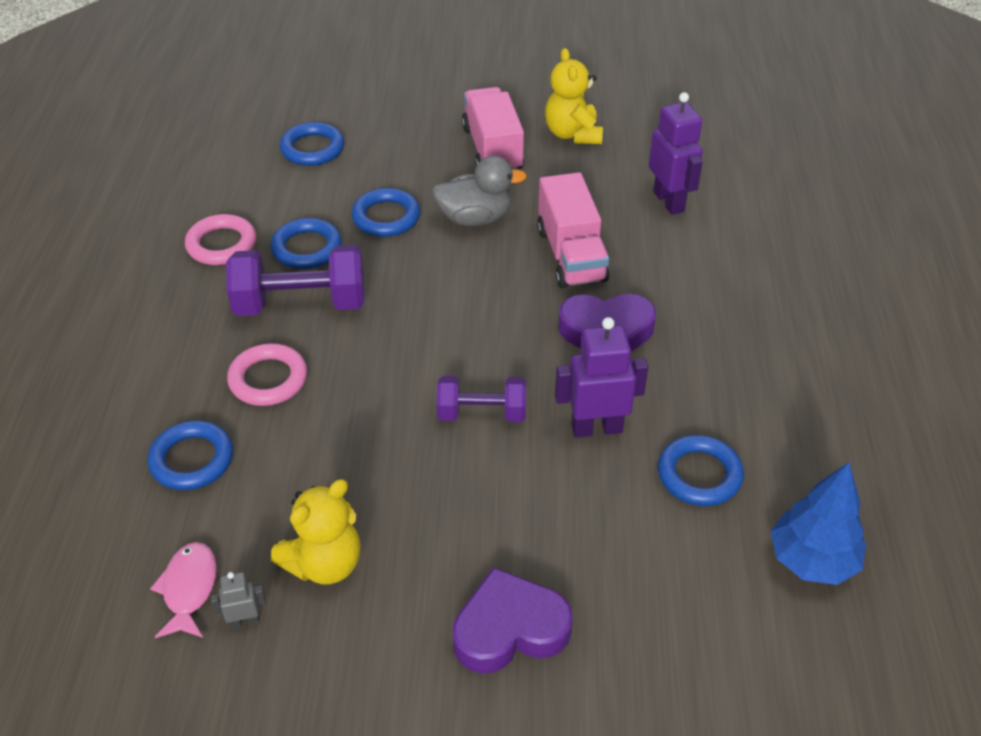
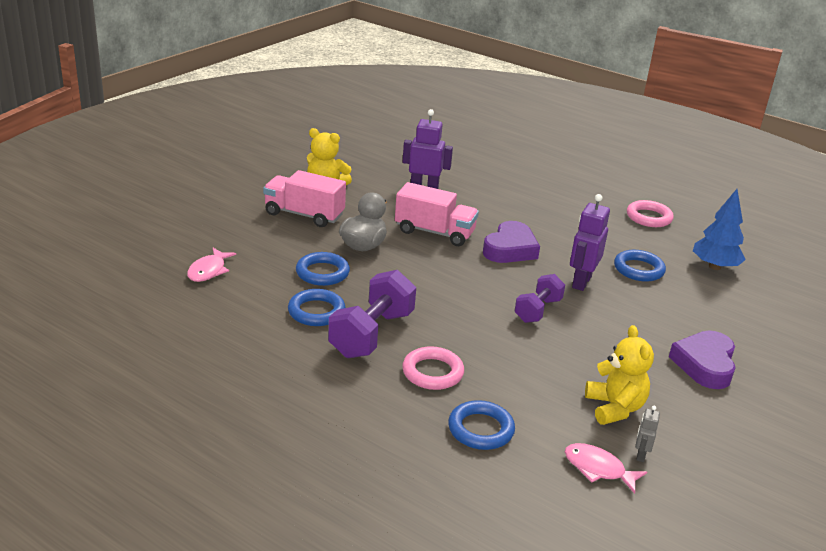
camera: 60 degrees left, 15 degrees down
pink ring [185,214,256,265] -> pink ring moved to [627,200,674,227]
blue ring [280,122,344,166] -> pink fish [187,248,236,282]

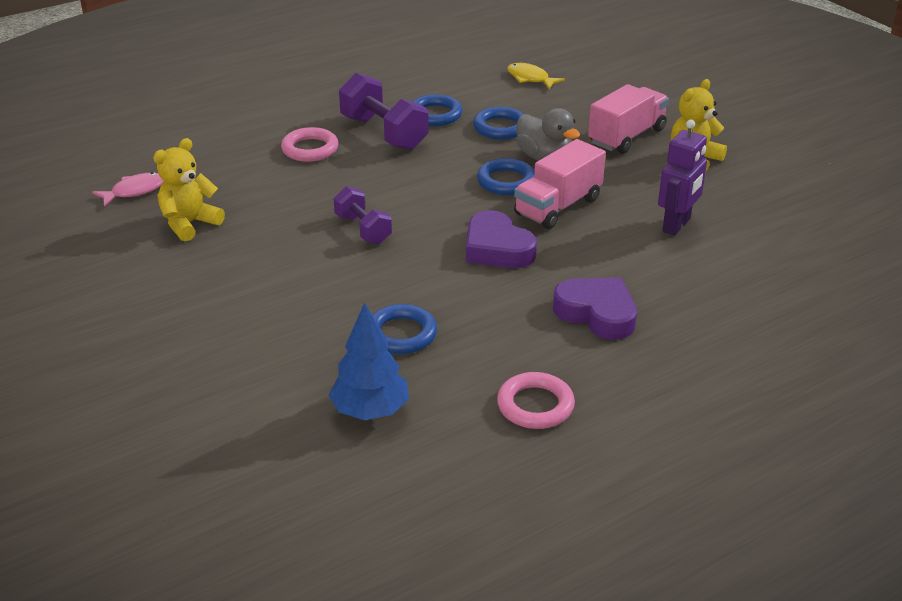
camera: 115 degrees right, 5 degrees up
pink fish [187,248,236,282] -> yellow fish [507,63,565,89]
blue ring [448,400,515,450] -> blue ring moved to [477,158,535,195]
purple robot [570,194,610,291] -> none
yellow teddy bear [585,325,654,425] -> yellow teddy bear turned 120 degrees clockwise [153,138,225,241]
grey robot [635,406,660,462] -> none
purple heart [669,331,736,389] -> purple heart moved to [553,277,637,340]

